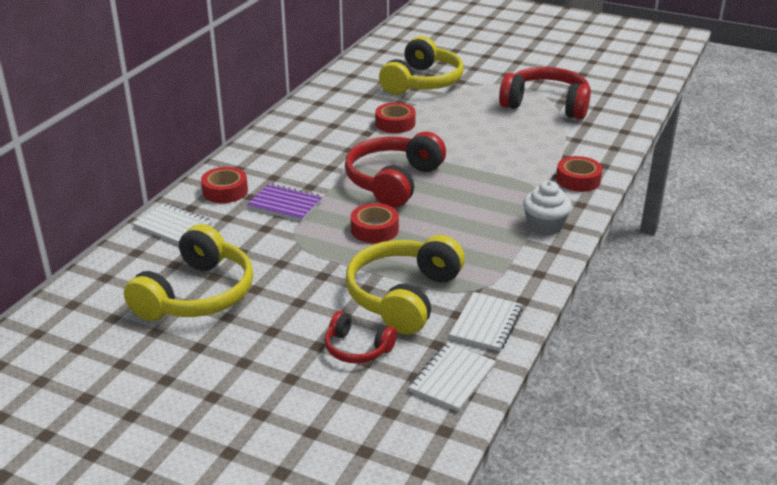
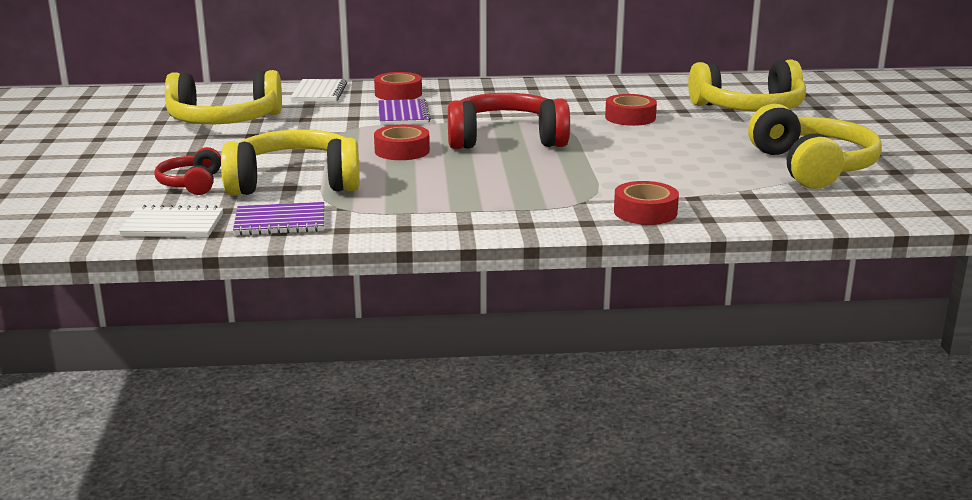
camera: 60 degrees right, 10 degrees down
white notebook [449,292,523,352] -> purple notebook [233,202,324,236]
red headphones [499,67,591,120] -> yellow headphones [748,104,882,189]
white cupcake [523,181,572,235] -> none

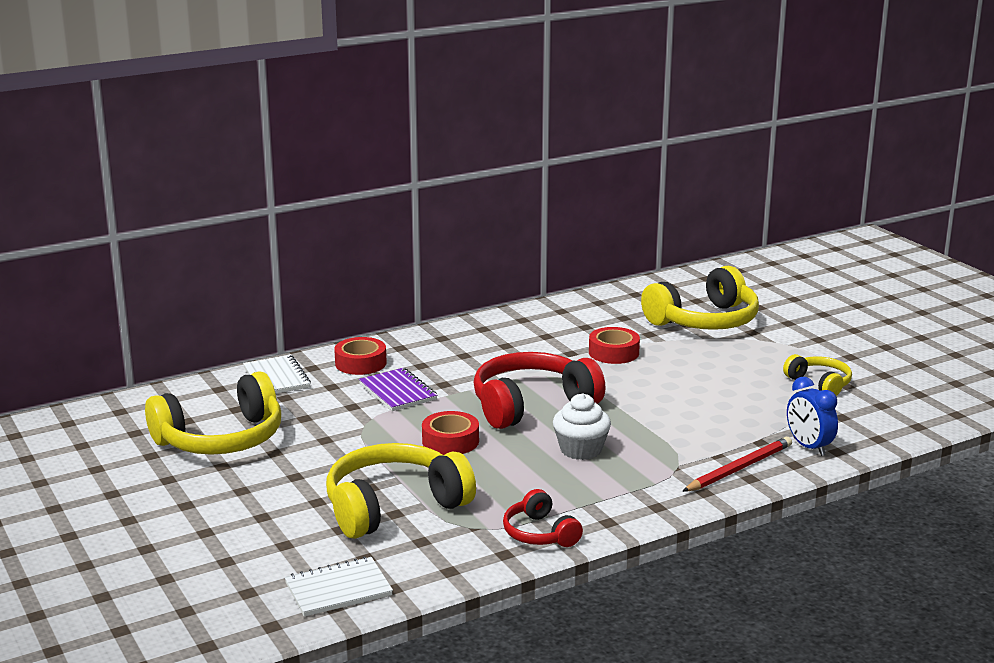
camera: 25 degrees left, 0 degrees up
red headphones [154,147,221,195] -> red headphones moved to [503,489,583,547]
purple notebook [233,202,324,236] -> none
red tape [614,181,679,225] -> red pencil [682,437,792,492]
yellow headphones [748,104,882,189] -> yellow headphones [783,354,852,396], size x0.53
none -> white cupcake [553,394,611,460]
none -> blue clock [787,377,838,456]

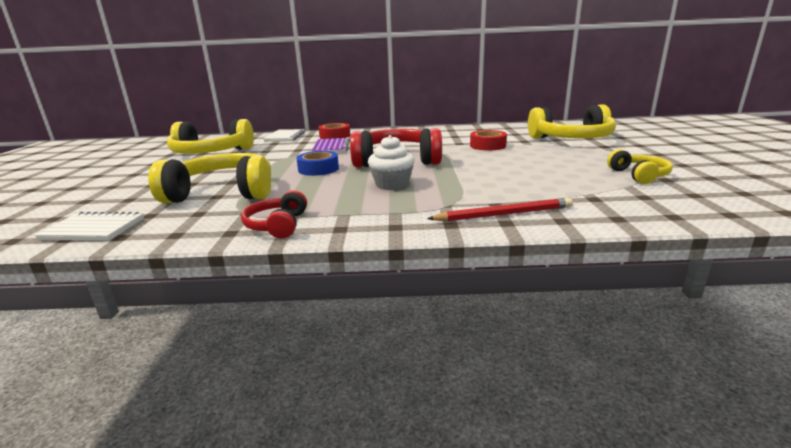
camera: 30 degrees right, 0 degrees up
red tape [422,411,479,455] -> blue tape [296,151,339,176]
blue clock [787,377,838,456] -> none

